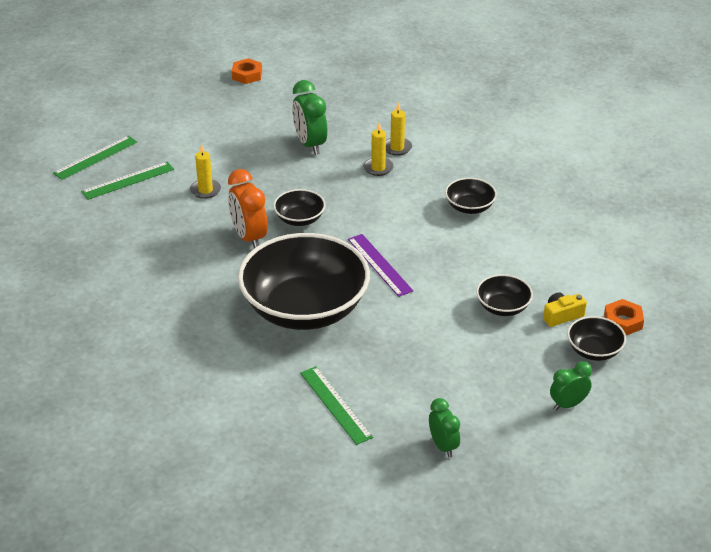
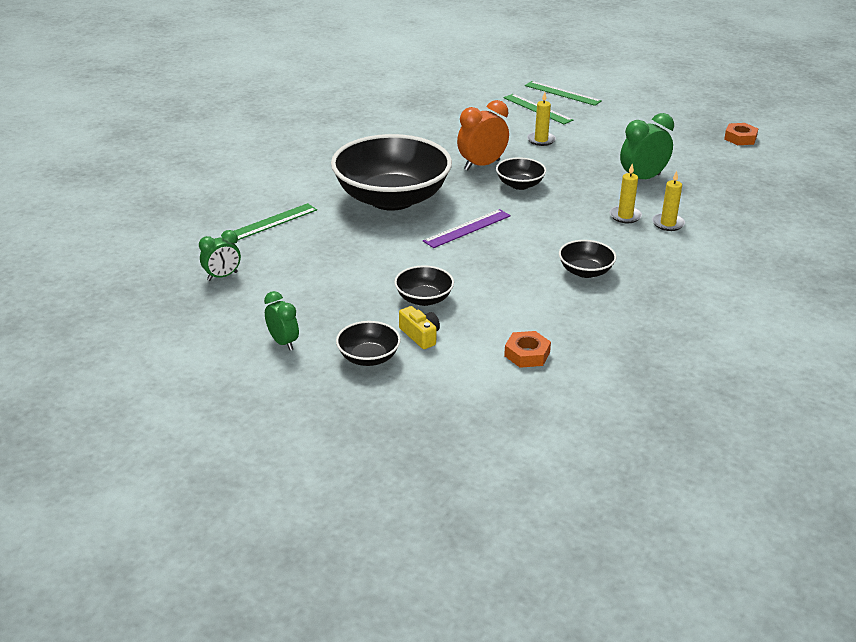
camera: 80 degrees right, 5 degrees down
orange nut [604,299,644,335] -> orange nut moved to [504,331,551,368]

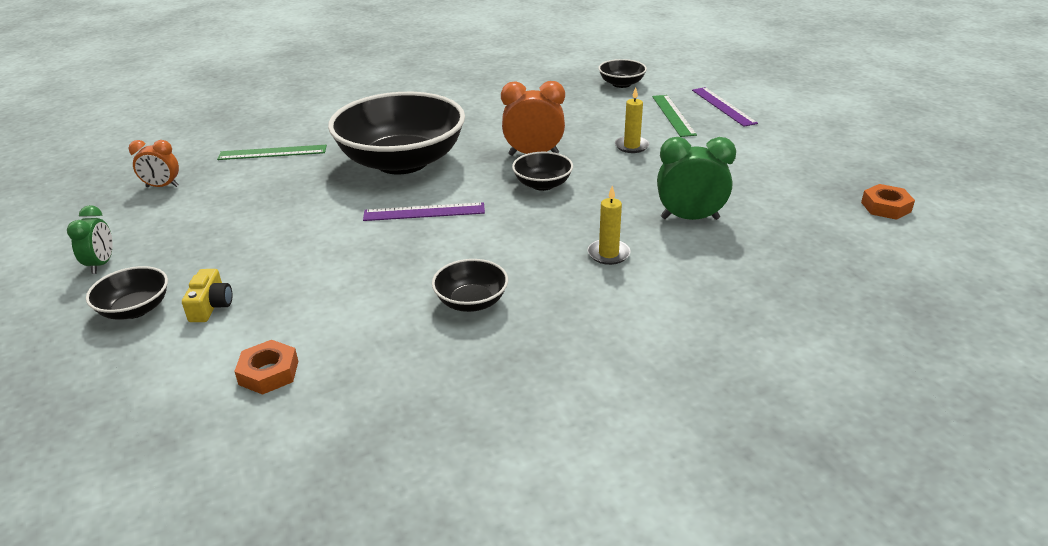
camera: 35 degrees right, 0 degrees up
green clock [199,230,241,281] -> orange clock [128,140,179,187]
black bowl [394,265,454,306] -> black bowl moved to [598,59,647,88]
green ruler [525,81,602,106] -> purple ruler [692,87,758,127]
yellow candle [652,170,685,231] -> none

